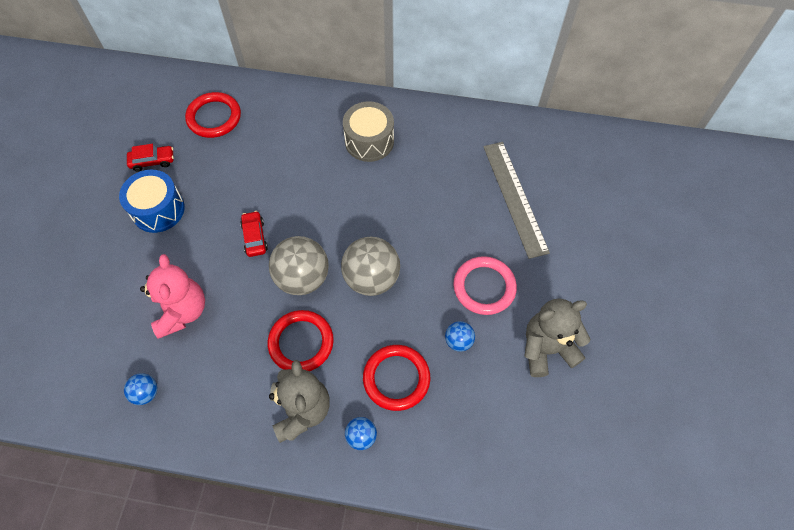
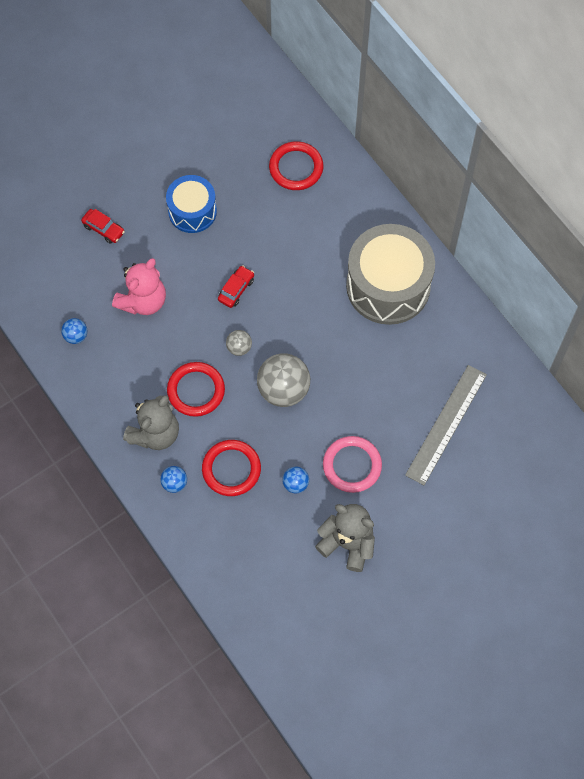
camera: 45 degrees right, 5 degrees up
red car [127,144,174,172] -> red car moved to [81,209,125,244]
grey ball [269,236,329,295] -> grey ball [226,330,252,356], size x0.50
grey drum [343,101,394,162] -> grey drum [346,224,435,325], size x1.70

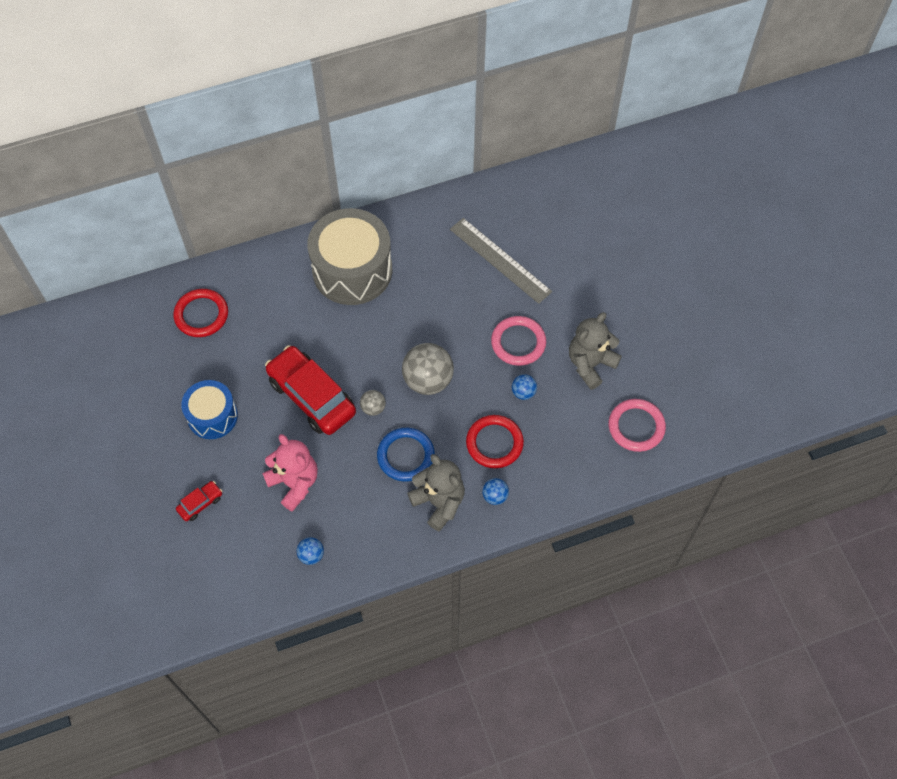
camera: 75 degrees left, 5 degrees down
red ring [167,362,225,417] -> blue ring [377,428,435,482]
red car [218,265,254,308] -> red car [265,345,356,435], size x2.25
none -> pink ring [609,399,666,452]

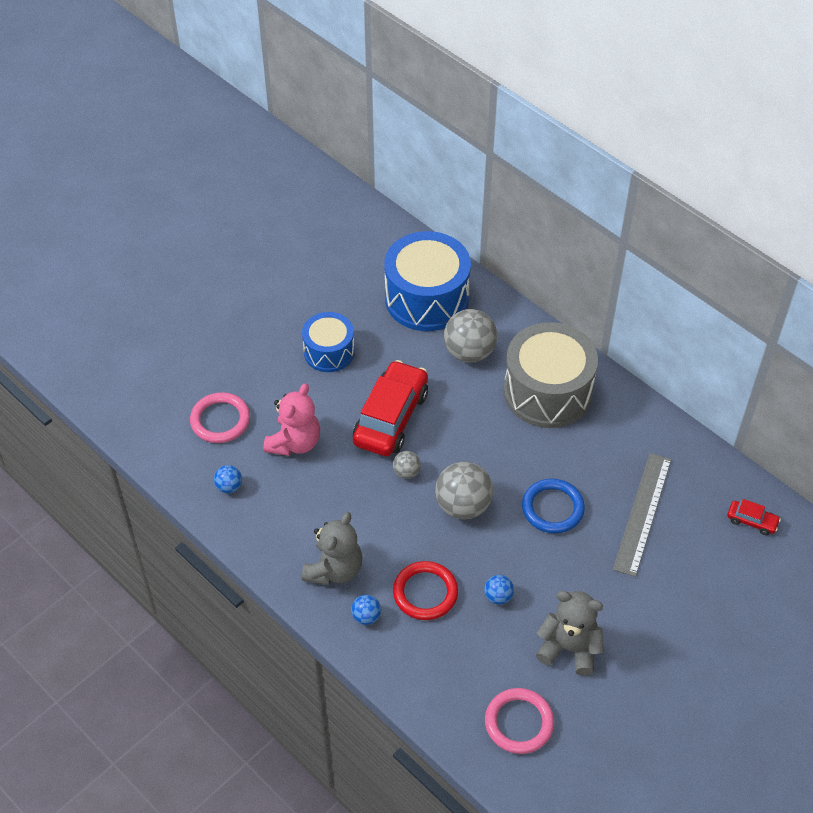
camera: 65 degrees right, 10 degrees down
red ring [173,289,228,337] -> blue drum [384,231,471,331]
red car [176,481,222,521] -> red car moved to [727,499,781,535]
blue ring [377,428,435,482] -> blue ring moved to [522,478,585,533]
pink ring [491,316,546,366] -> pink ring moved to [190,392,250,443]
none -> grey ball [444,309,497,363]

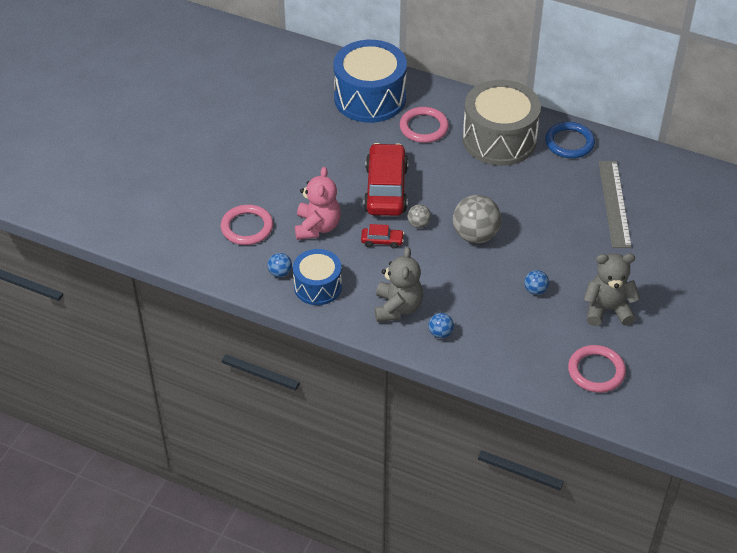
camera: 20 degrees left, 5 degrees down
blue drum [302,312,355,372] -> blue drum moved to [293,249,342,305]
red ring [393,561,458,620] -> none
grey ball [444,309,497,363] -> pink ring [400,107,449,143]
blue ring [522,478,585,533] -> blue ring moved to [545,122,595,158]
red car [727,499,781,535] -> red car moved to [361,224,404,249]

